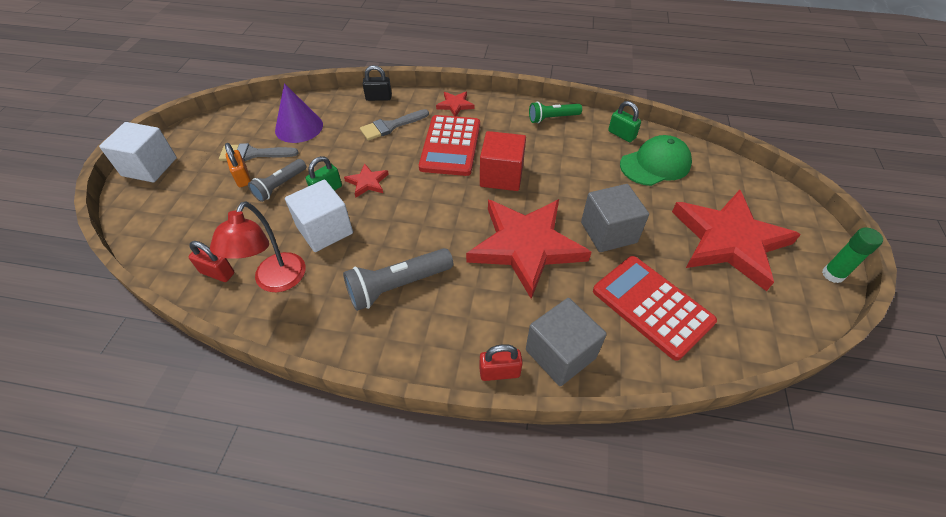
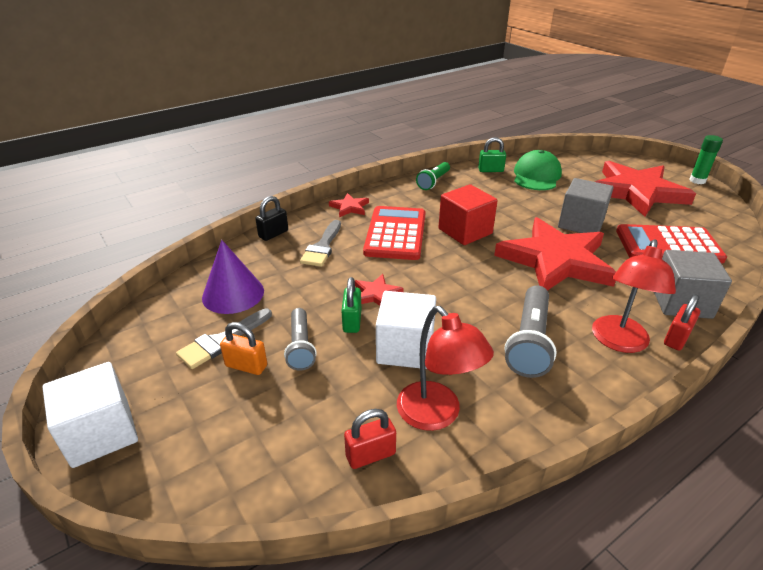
camera: 45 degrees left, 15 degrees down
red calculator [419,115,480,176] -> red calculator turned 135 degrees counterclockwise [363,206,426,260]
none -> red lamp [592,239,676,353]

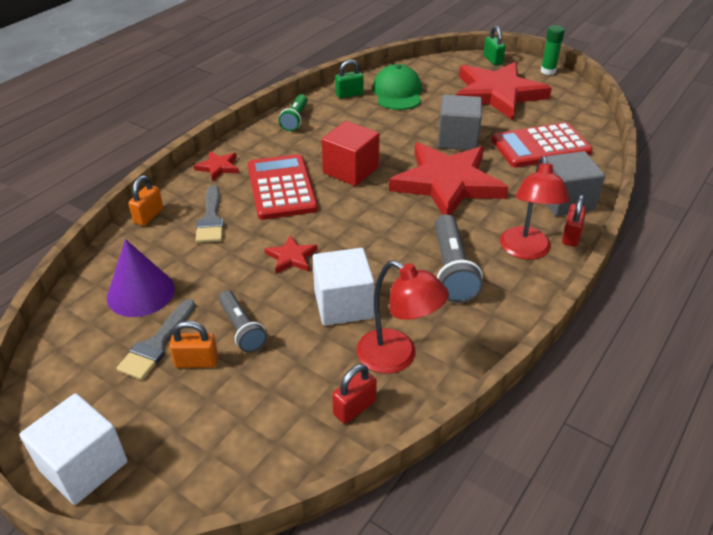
camera: 20 degrees left, 5 degrees up
black padlock [255,196,288,241] -> orange padlock [128,175,163,226]
green padlock [341,277,361,333] -> green padlock moved to [483,26,505,65]

